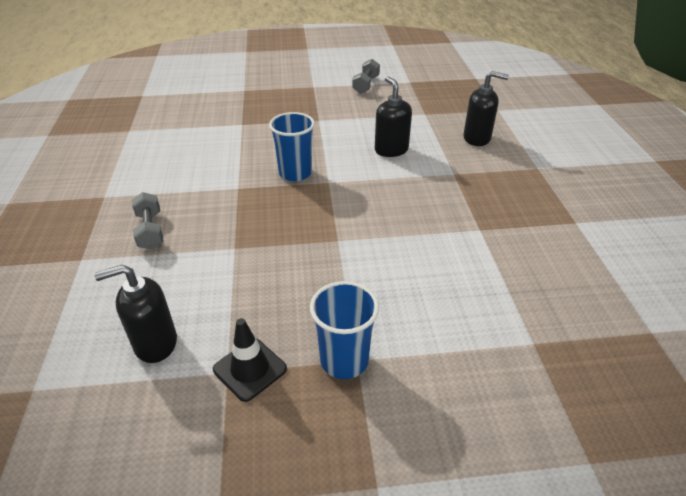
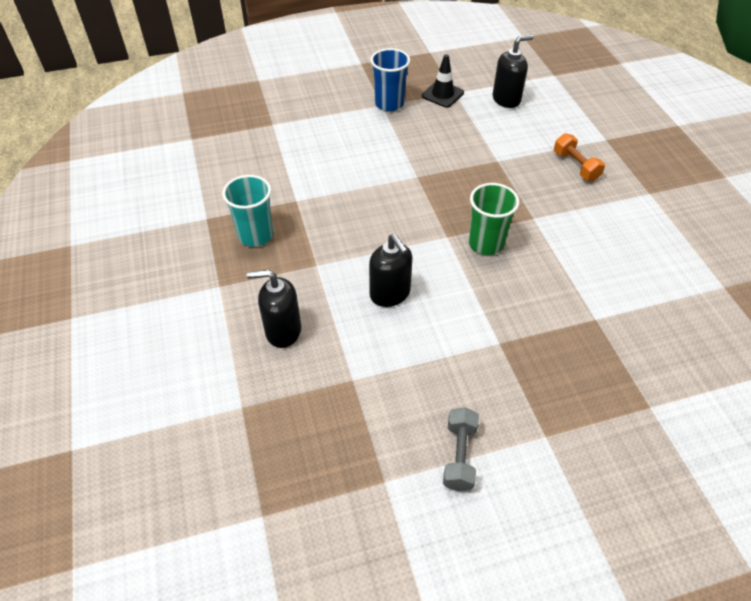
camera: 170 degrees right, 10 degrees up
grey dumbbell [132,192,164,250] -> orange dumbbell [554,133,605,181]
blue cup [269,112,315,181] -> green cup [469,183,520,255]
none -> turquoise cup [222,175,273,247]

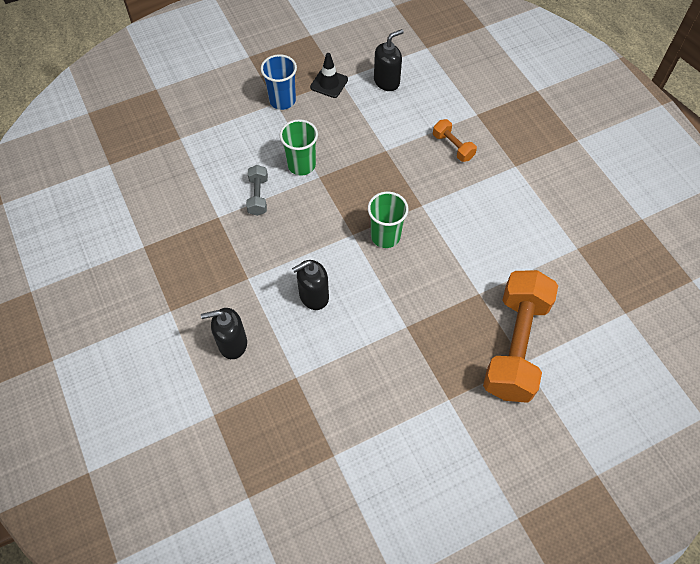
camera: 10 degrees left, 10 degrees up
turquoise cup [222,175,273,247] -> none
black soap dispenser [369,234,413,307] -> black soap dispenser turned 105 degrees clockwise [292,260,329,310]
grey dumbbell [443,407,479,491] -> grey dumbbell moved to [246,165,268,216]
none -> green cup [280,119,318,176]
none -> orange dumbbell [483,270,558,403]

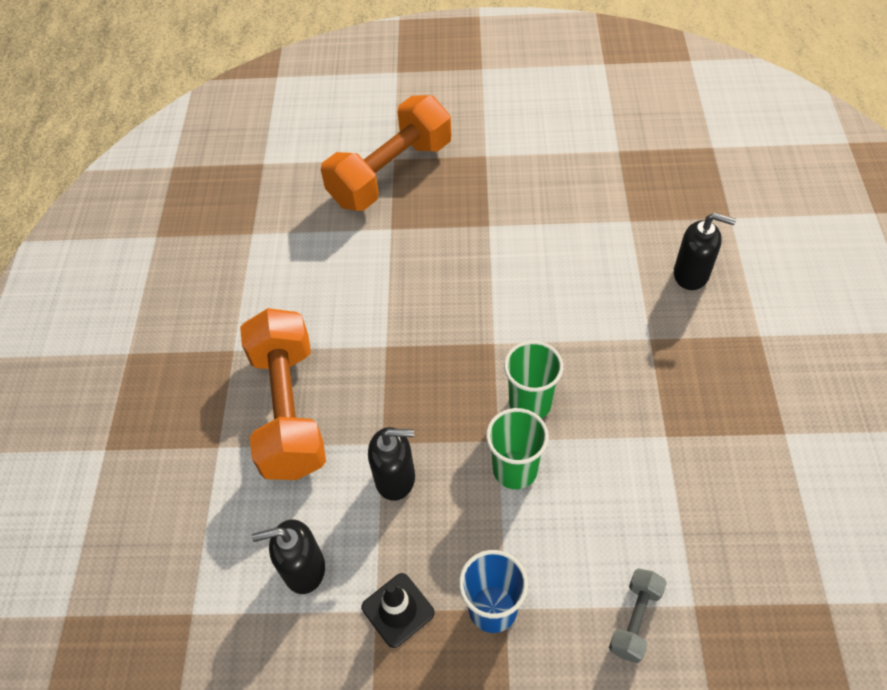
camera: 150 degrees left, 5 degrees down
grey dumbbell [246,165,268,216] -> grey dumbbell moved to [609,568,667,663]
black soap dispenser [292,260,329,310] -> black soap dispenser moved to [368,427,415,501]
green cup [368,192,408,248] -> green cup moved to [504,341,563,419]
orange dumbbell [433,119,477,162] -> orange dumbbell [240,308,326,480], size x2.26

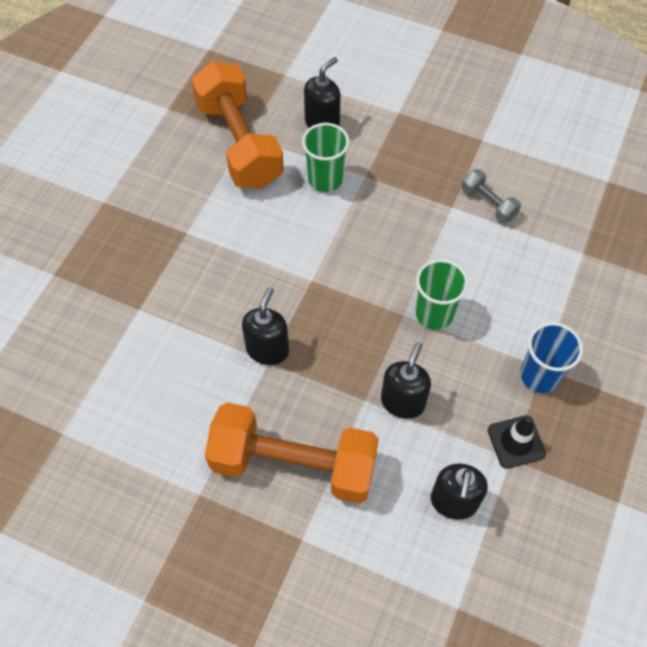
camera: 70 degrees left, 5 degrees up
orange dumbbell [321,95,451,211] -> orange dumbbell moved to [191,61,284,189]
green cup [504,341,563,419] -> green cup moved to [302,123,349,192]
grey dumbbell [609,568,667,663] -> grey dumbbell moved to [462,169,521,223]
none -> black soap dispenser [242,287,289,365]

